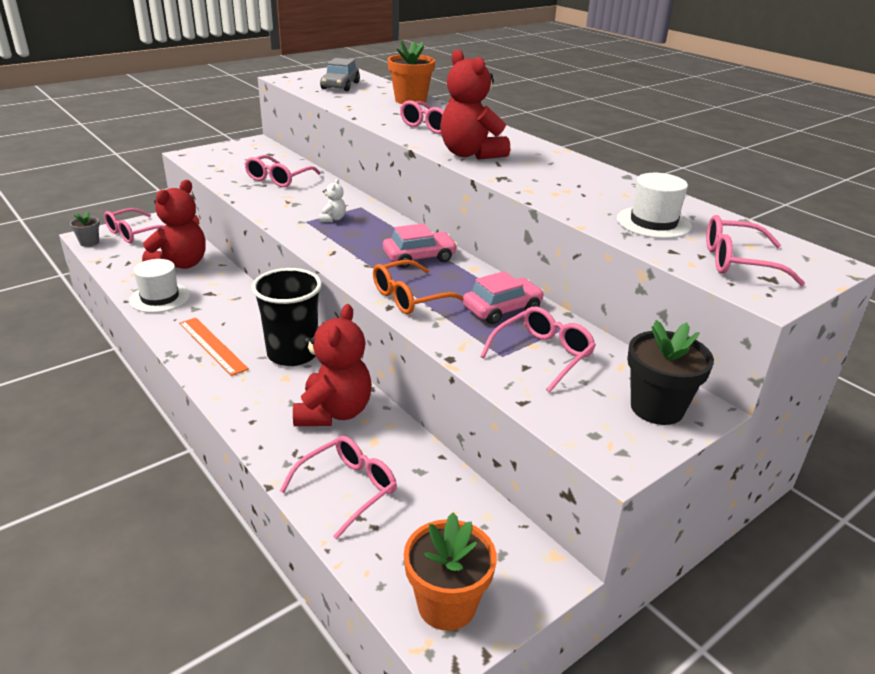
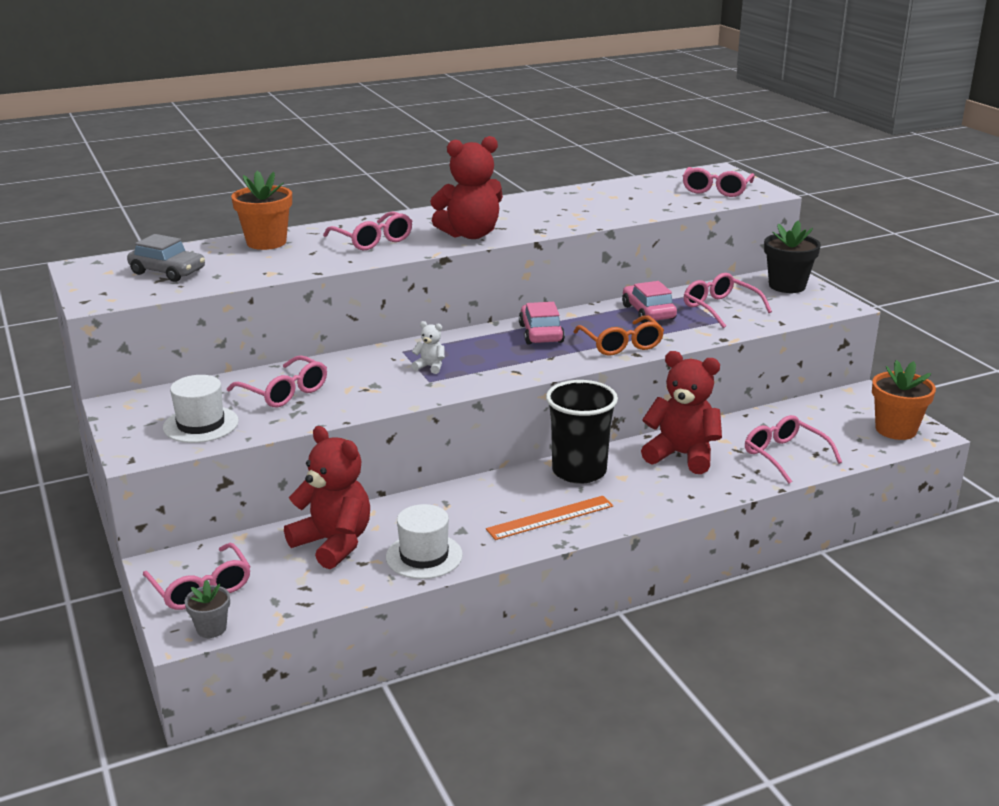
camera: 75 degrees left, 5 degrees down
white hat [617,173,692,239] -> white hat moved to [163,375,239,443]

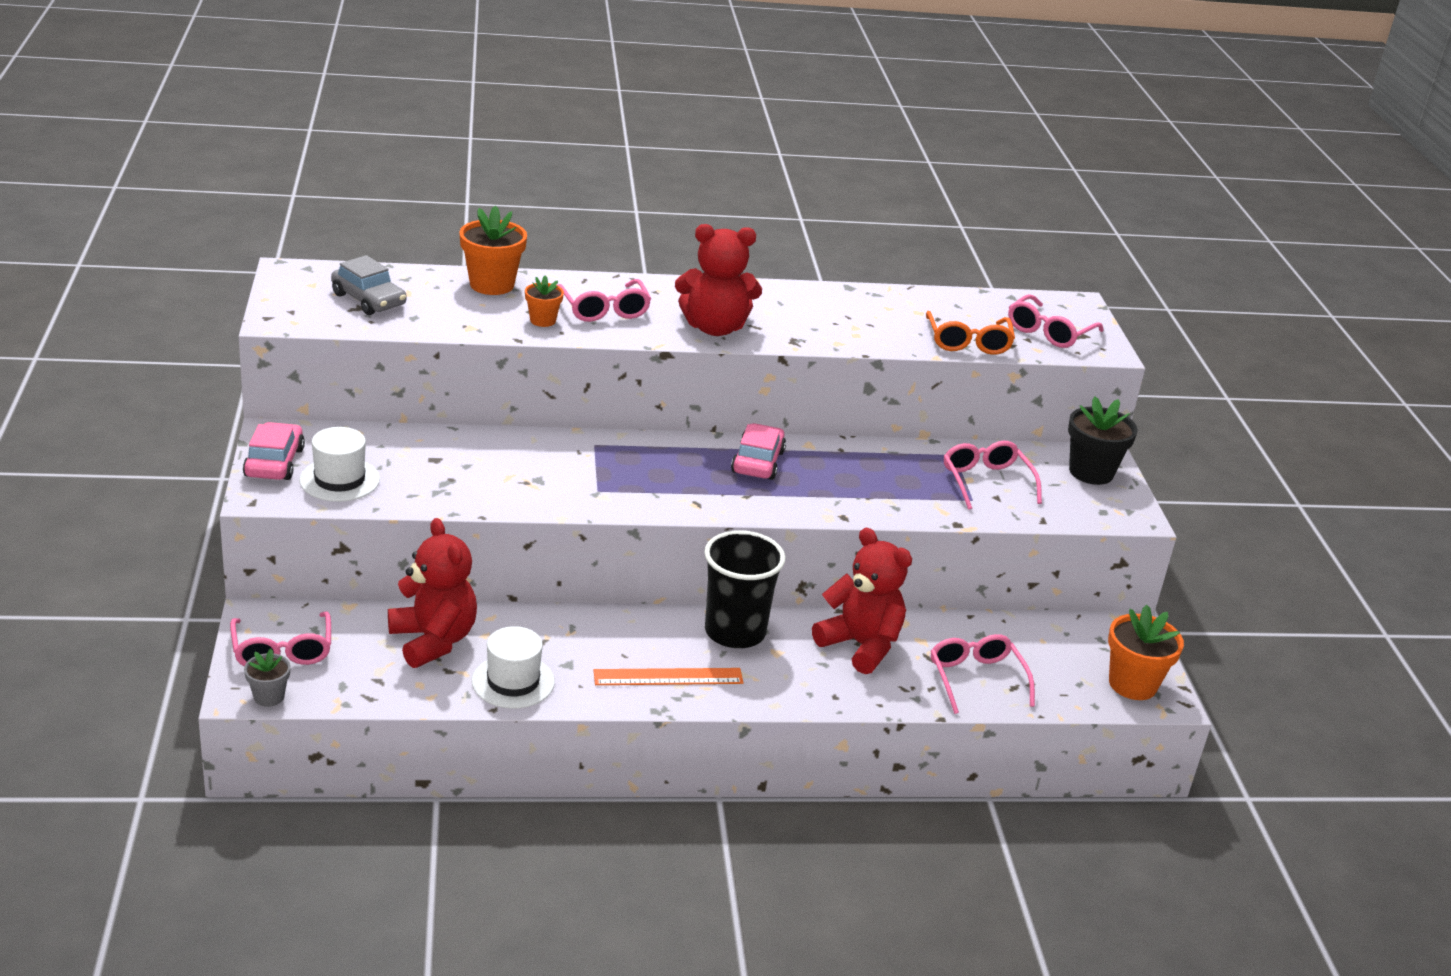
camera: 15 degrees right, 5 degrees up
pink glasses [227,356,327,407] -> none
white teddy bear [412,321,445,374] -> none
orange glasses [574,315,664,355] -> orange glasses moved to [926,311,1015,355]
pink car [622,281,677,323] -> pink car moved to [243,422,305,480]
none -> orange flower pot [525,275,564,327]

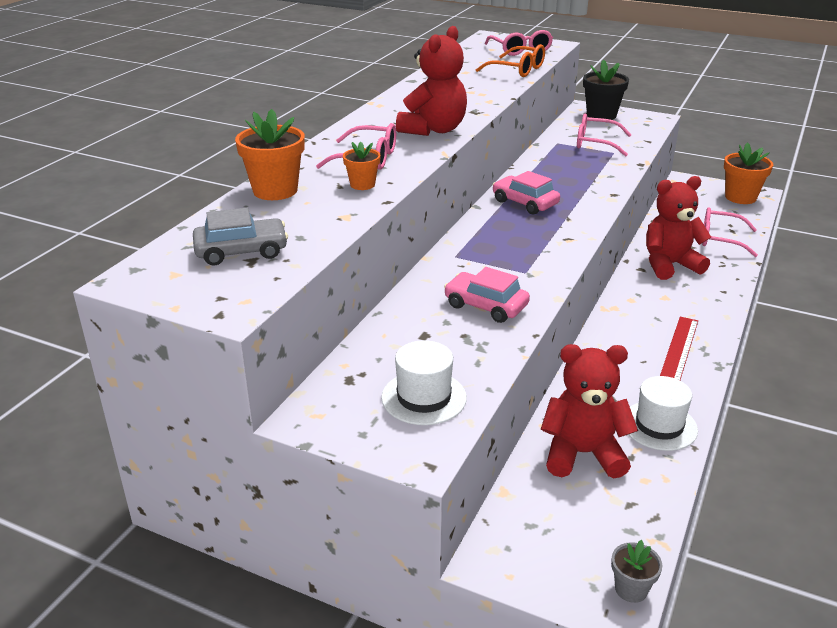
camera: 55 degrees left, 0 degrees up
pink glasses [230,612,331,666] -> none
pink car [243,422,305,480] -> pink car moved to [444,267,530,323]
orange ruler [593,668,743,685] -> red ruler [660,317,698,380]
black cup [704,530,786,648] -> none

